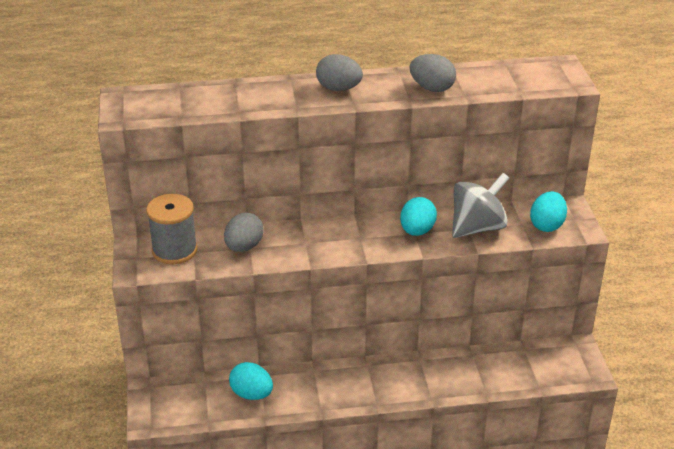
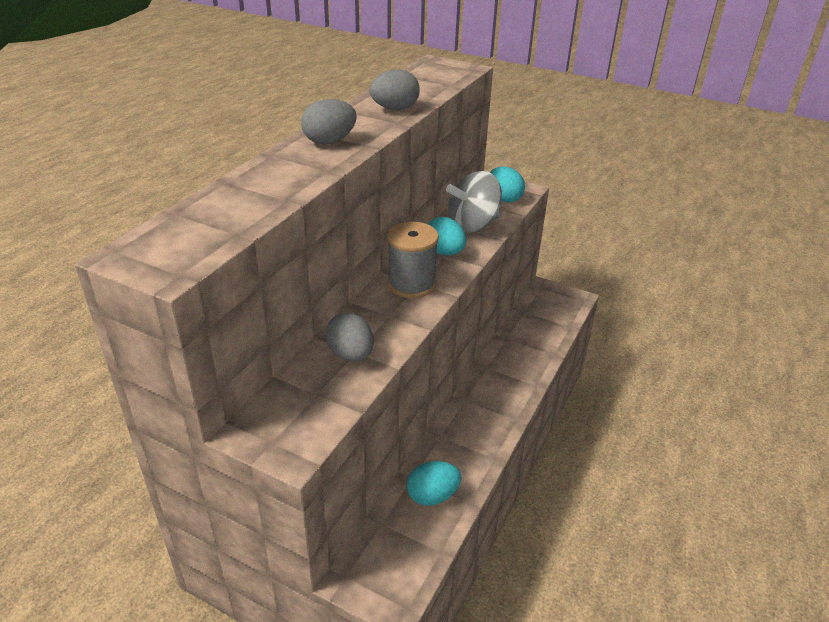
camera: 55 degrees left, 0 degrees up
grey spool [146,194,198,264] -> grey spool moved to [387,222,439,298]
grey spinning top [452,173,509,238] -> grey spinning top turned 120 degrees counterclockwise [446,171,502,233]

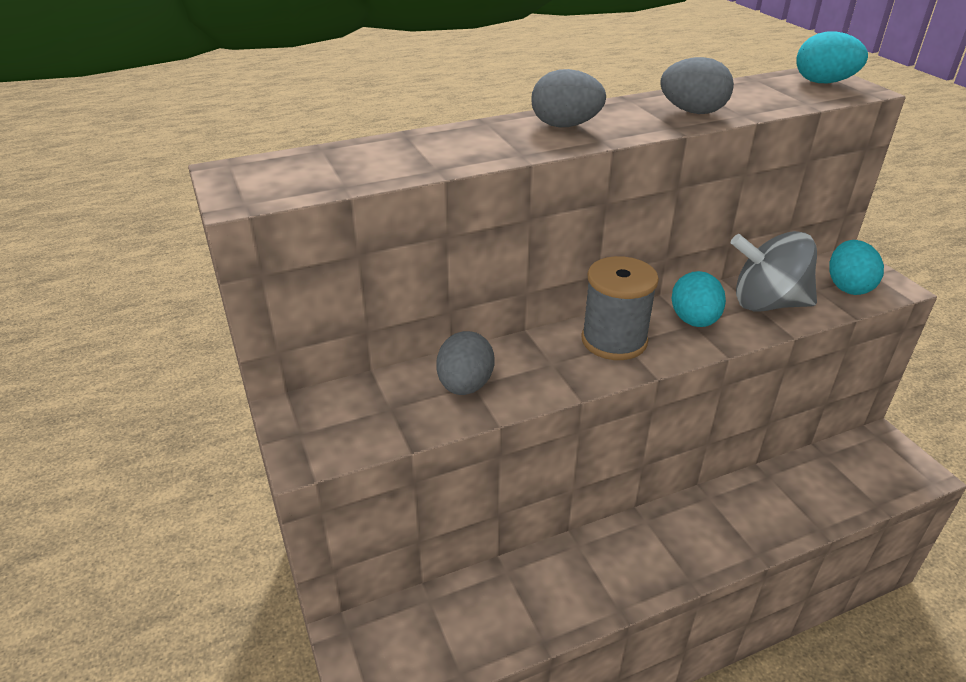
camera: 40 degrees right, 0 degrees up
turquoise egg [407,461,462,506] -> turquoise egg moved to [796,31,868,83]

